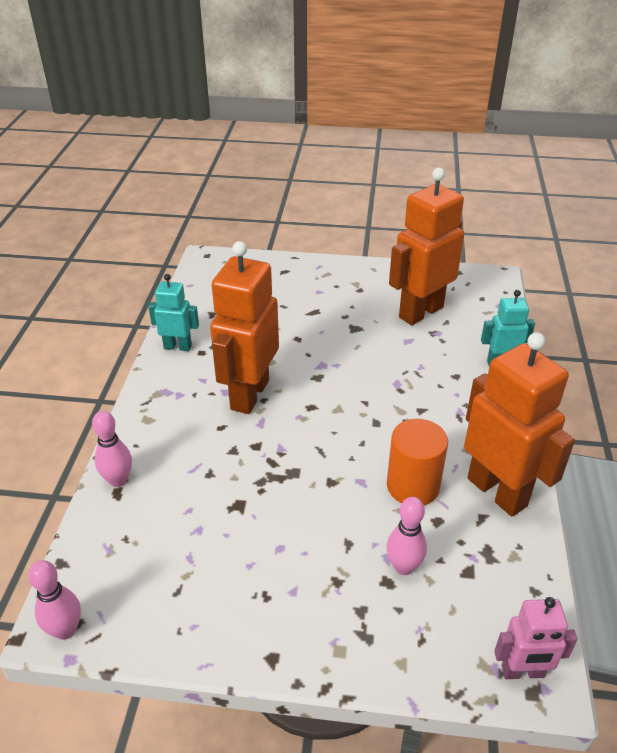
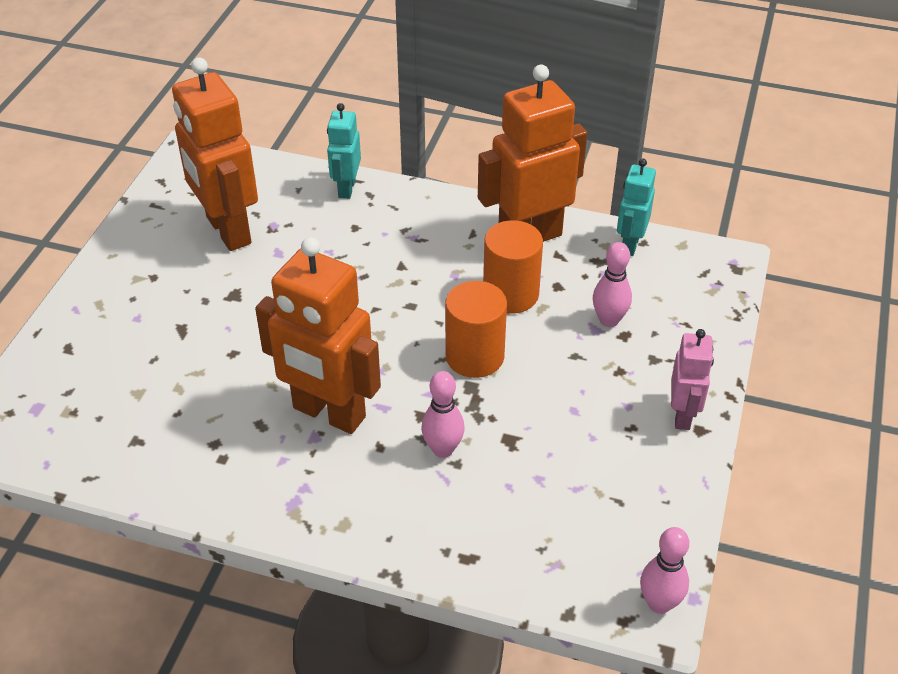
camera: 80 degrees left, 5 degrees up
pink bowling pin [92,411,132,487] -> pink bowling pin moved to [421,371,465,458]
turquoise robot [148,274,199,351] -> turquoise robot moved to [617,158,656,256]
pink robot [494,597,577,679] -> pink robot moved to [671,329,714,430]
none -> orange cylinder [445,281,507,378]

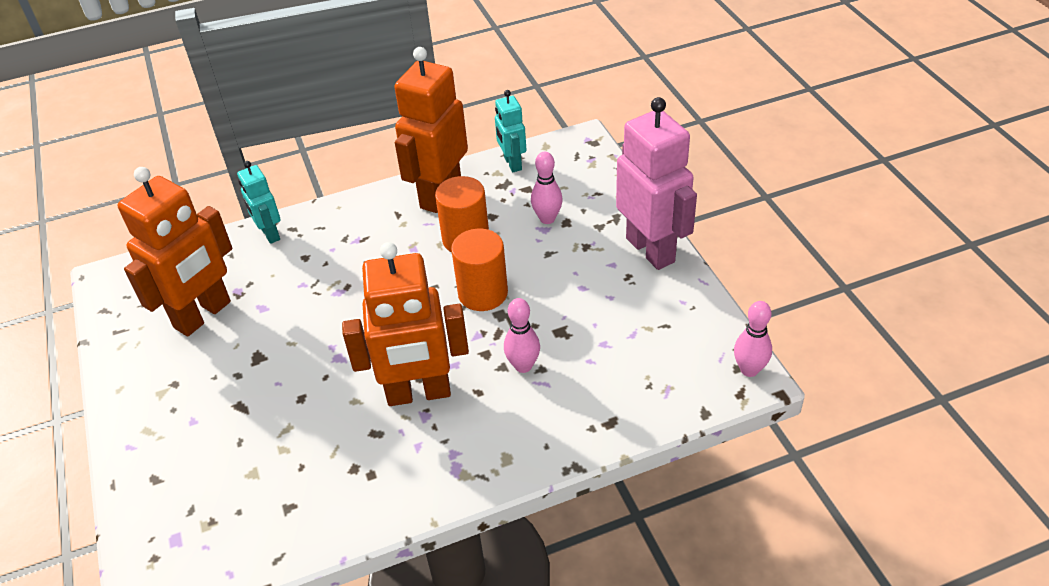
camera: 35 degrees left, 0 degrees up
orange robot [172,57,258,251] -> orange robot turned 75 degrees counterclockwise [118,167,232,337]
pink robot [671,329,714,430] -> pink robot [616,97,697,270], size x1.89

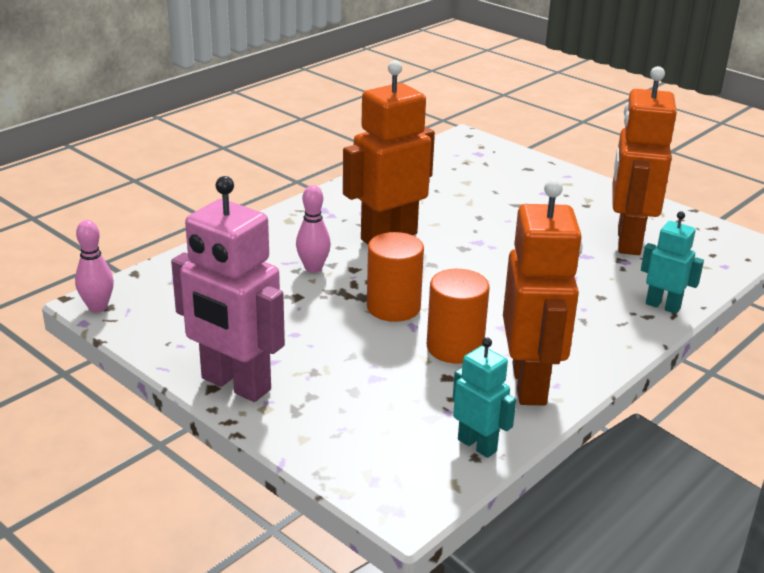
camera: 150 degrees right, 15 degrees down
pink bowling pin [531,152,563,224] -> none

